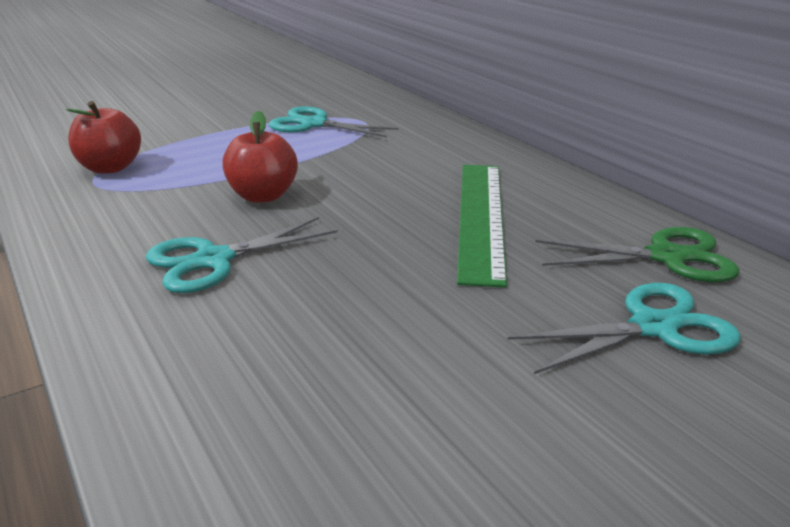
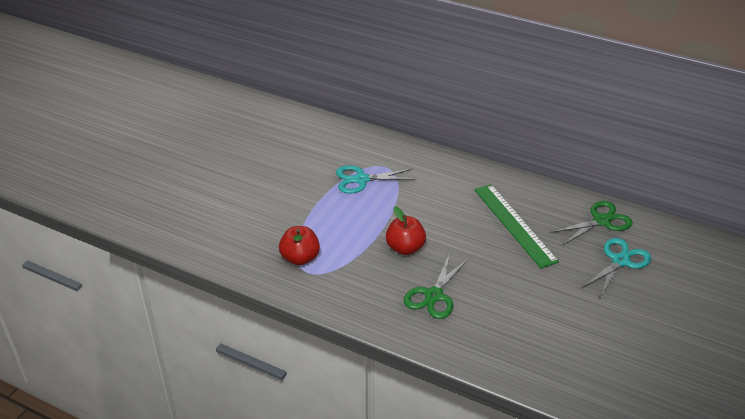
camera: 30 degrees left, 10 degrees up
turquoise scissors [145,217,338,293] -> green scissors [404,253,468,319]

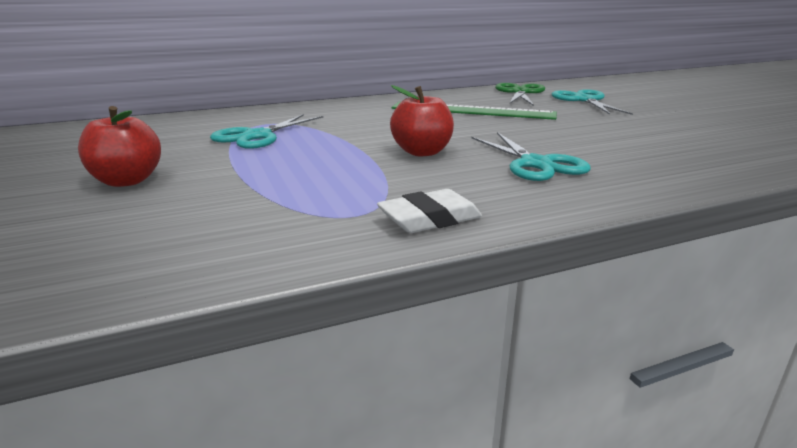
camera: 50 degrees left, 15 degrees down
red apple [279,226,320,265] -> red apple moved to [78,106,161,187]
green scissors [404,253,468,319] -> turquoise scissors [472,132,591,181]
none -> white eraser [377,189,482,233]

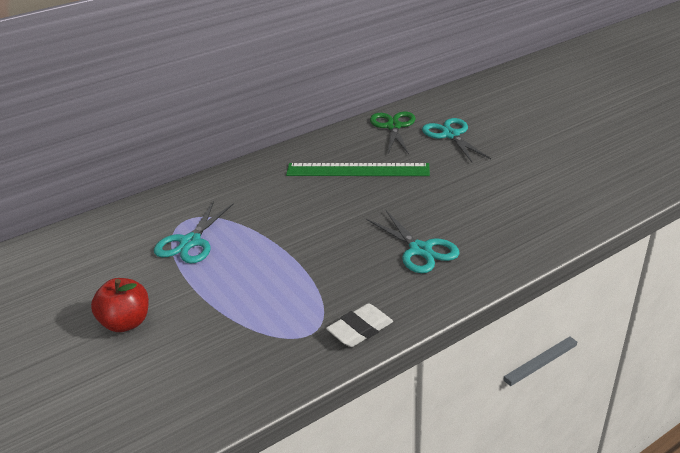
camera: 10 degrees left, 10 degrees up
red apple [390,85,454,156] -> none

